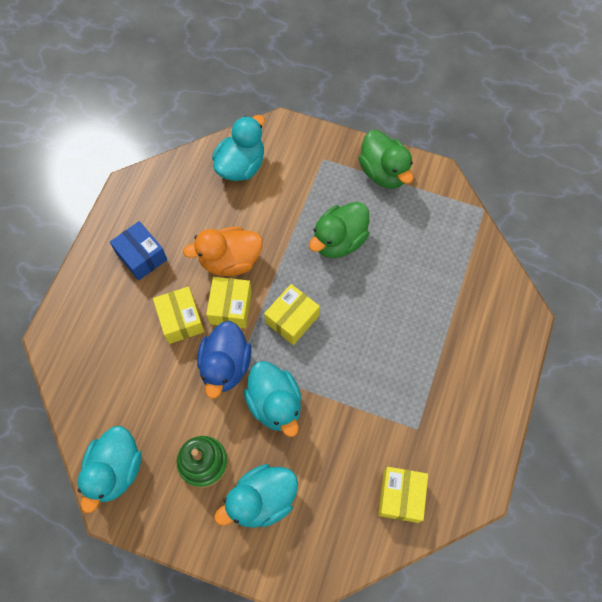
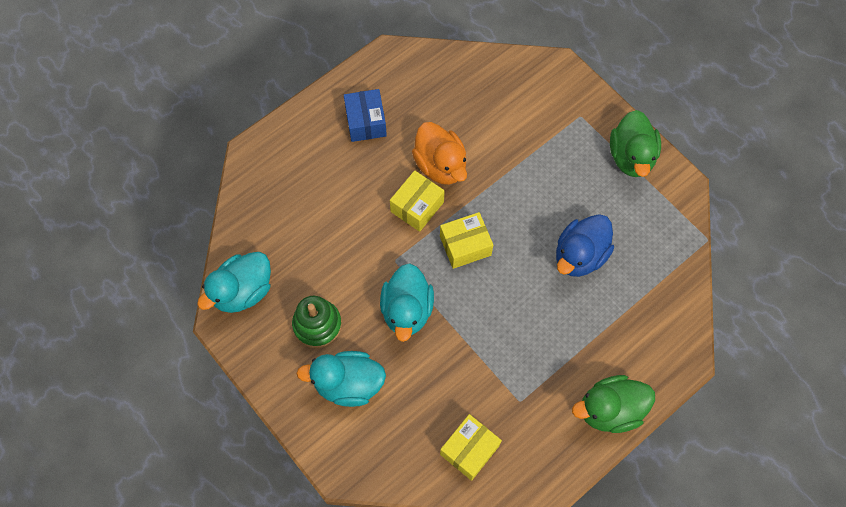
camera: 30 degrees right, 0 degrees up
yellow box [153,286,204,344] -> none
orange duck [183,227,263,276] -> orange duck turned 135 degrees counterclockwise [412,122,467,185]
blue duck [197,321,251,399] -> blue duck moved to [556,214,614,277]
turquoise duck [212,115,265,181] -> none
green duck [309,202,369,258] -> green duck moved to [572,375,655,433]

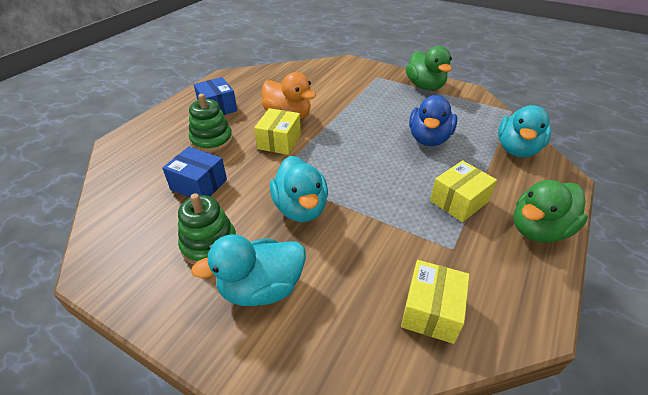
camera: 20 degrees left, 25 degrees down
turquoise duck [197,252,271,313] -> turquoise duck moved to [498,105,551,158]
yellow box [440,212,493,269] -> yellow box moved to [430,160,497,222]
none -> blue box [162,147,227,197]
none -> green stacking toy [189,94,233,153]

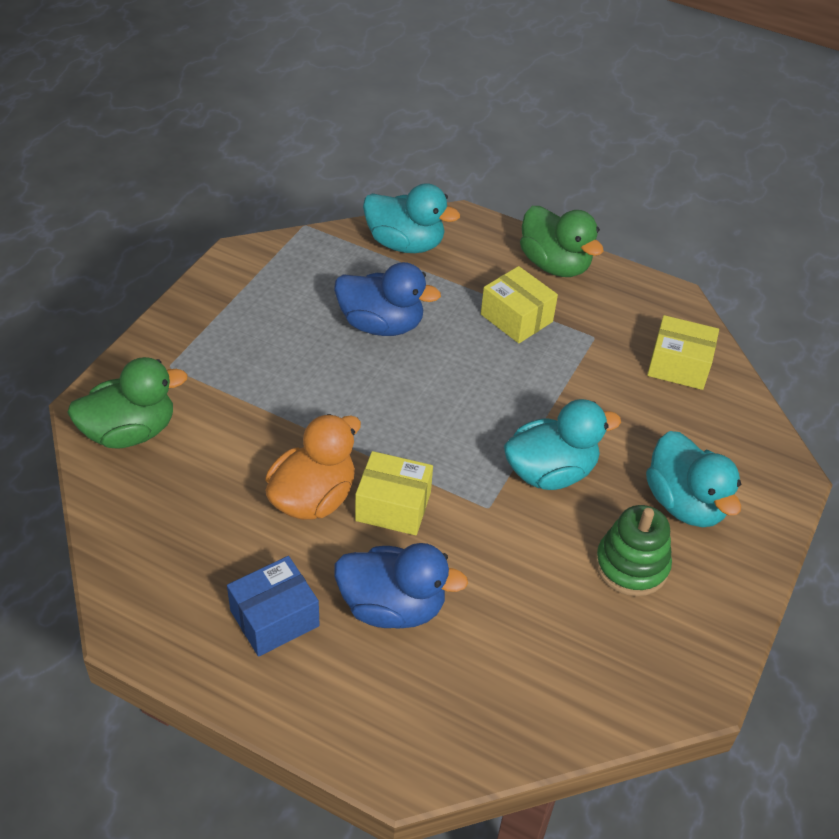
camera: 95 degrees left, 5 degrees up
blue box [162,147,227,197] -> none
green stacking toy [189,94,233,153] -> blue duck [334,543,468,629]
green duck [406,46,452,90] -> green duck moved to [67,357,188,449]

